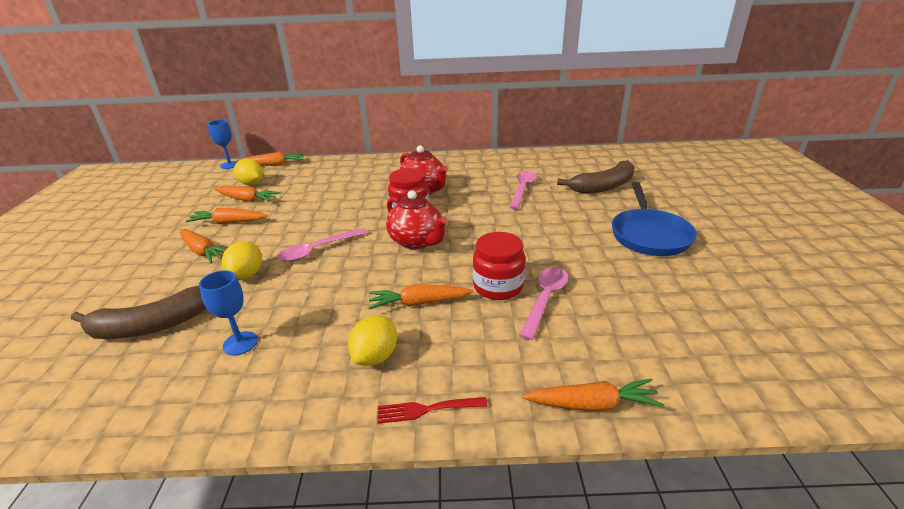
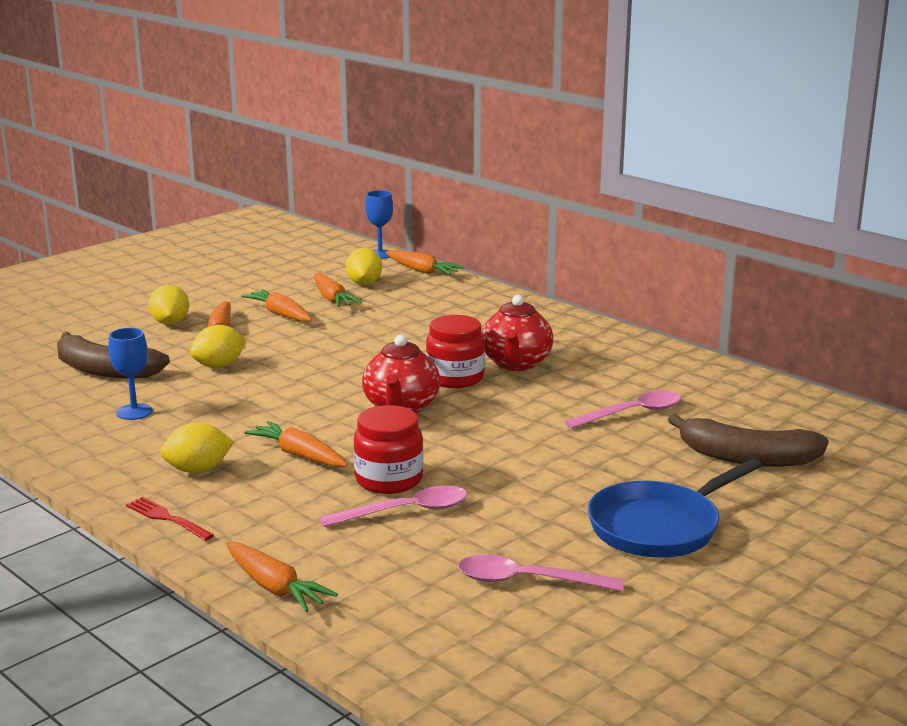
camera: 45 degrees right, 10 degrees down
pink spoon [277,228,368,262] -> pink spoon moved to [458,555,624,591]
none -> yellow lemon [149,285,189,325]

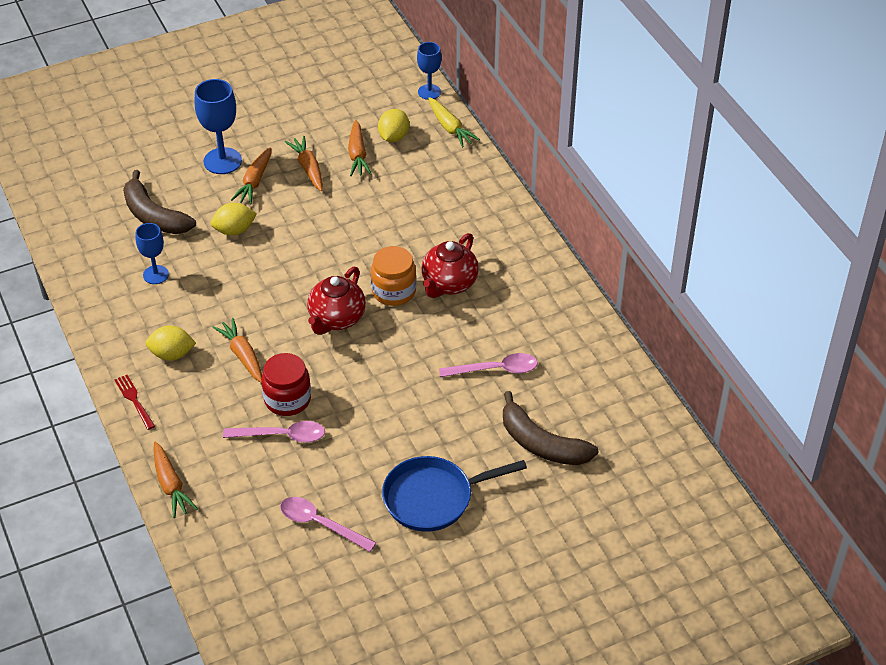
camera: 20 degrees right, 25 degrees up
yellow lemon [149,285,189,325] -> blue goblet [195,79,242,174]
orange carrot [385,250,465,275] -> yellow carrot [428,97,480,147]
red jar [426,315,485,388] -> orange jar [371,246,417,306]

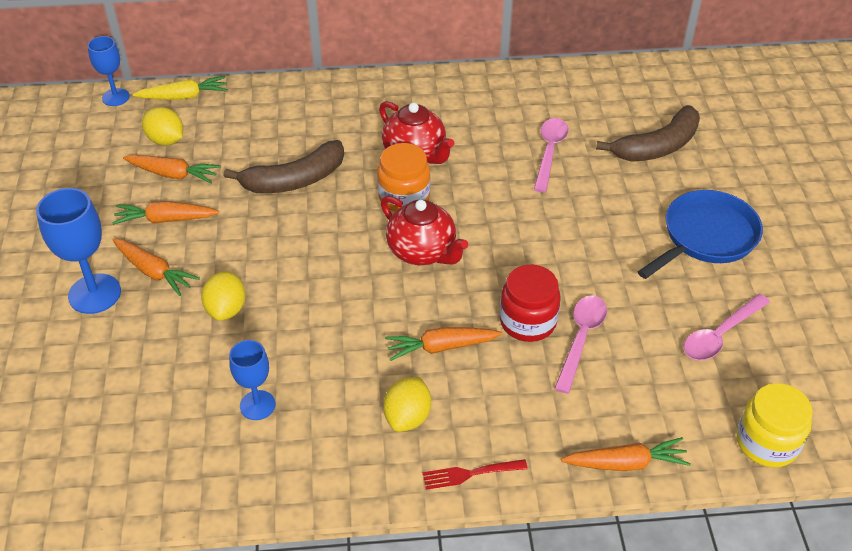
camera: 70 degrees left, 0 degrees up
brown banana [123,170,196,234] -> brown banana moved to [223,140,344,193]
blue pan [382,456,527,532] -> blue pan turned 135 degrees counterclockwise [637,190,763,279]
none -> yellow jar [737,383,813,468]

